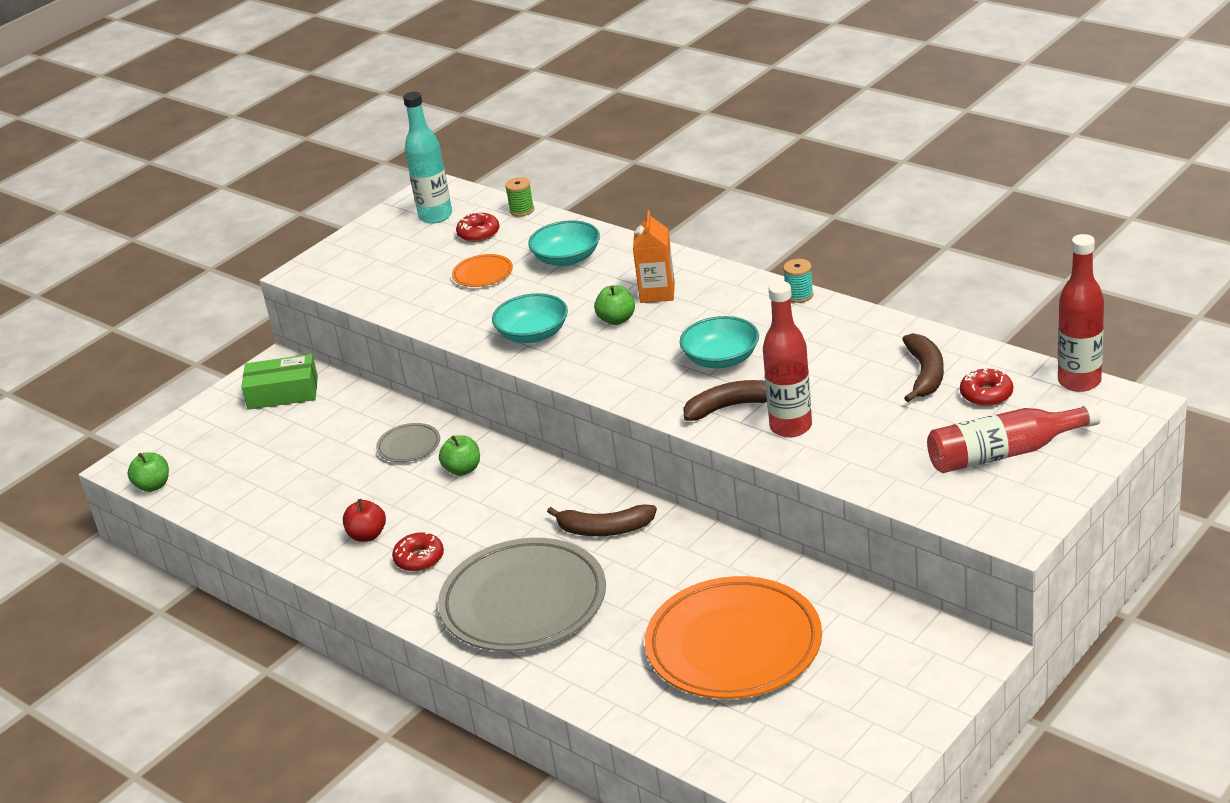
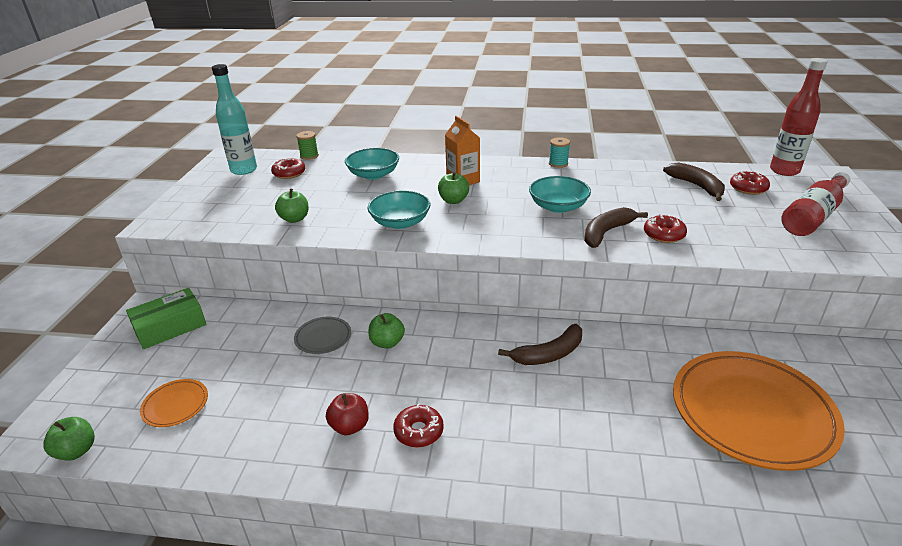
camera: 35 degrees left, 0 degrees up
grey plate [438,538,606,652] -> none
orange plate [452,254,513,287] -> orange plate moved to [140,379,208,427]
red bottle [763,281,812,437] -> red donut [644,214,687,243]
none -> green apple [275,188,309,223]

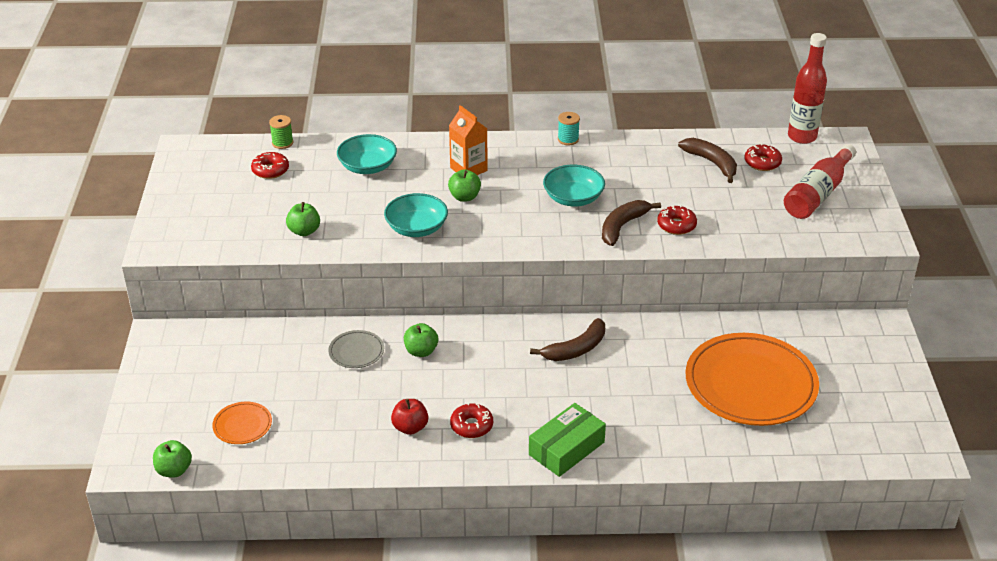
camera: 10 degrees left, 5 degrees up
green box [126,288,206,349] -> green box moved to [529,403,606,477]
turquoise bottle [212,64,257,175] -> none

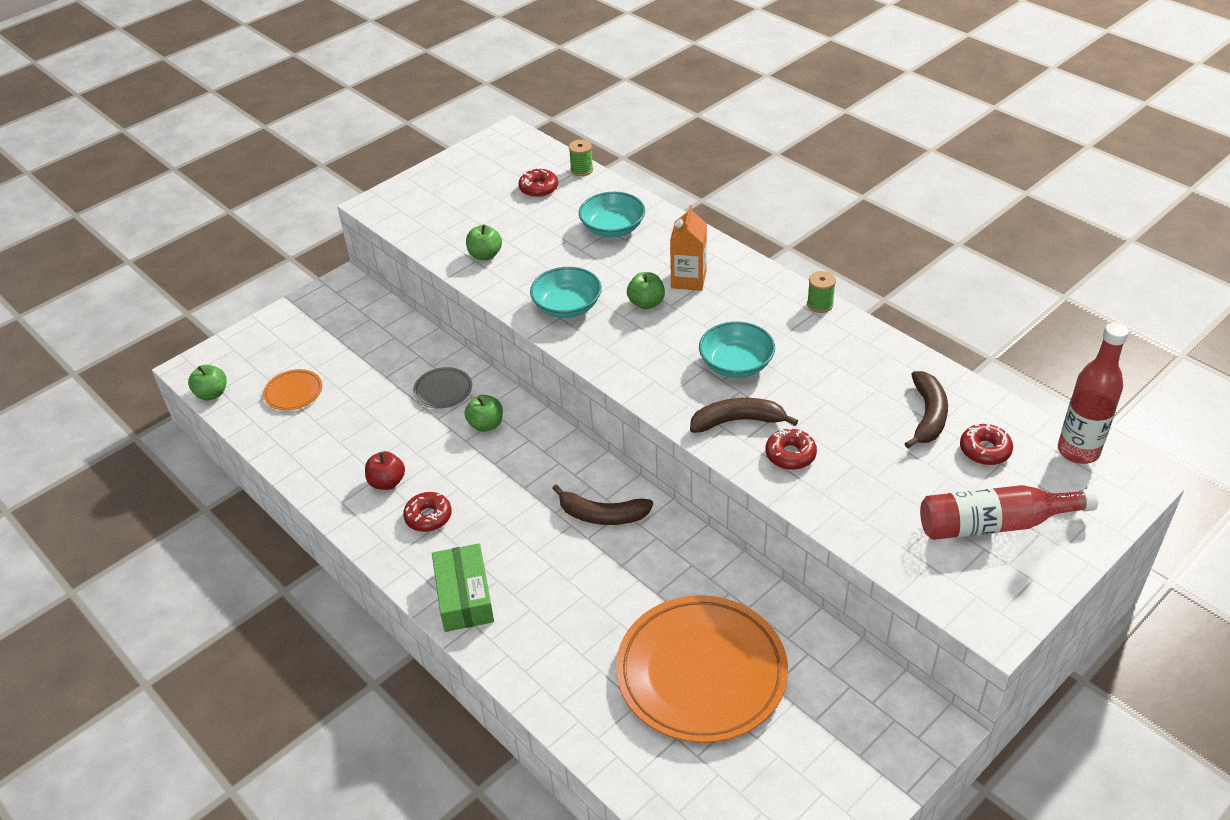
camera: 50 degrees right, 5 degrees up
green box [529,403,606,477] -> green box turned 75 degrees clockwise [432,543,494,632]
turquoise spool [558,112,580,145] -> green spool [807,271,836,313]

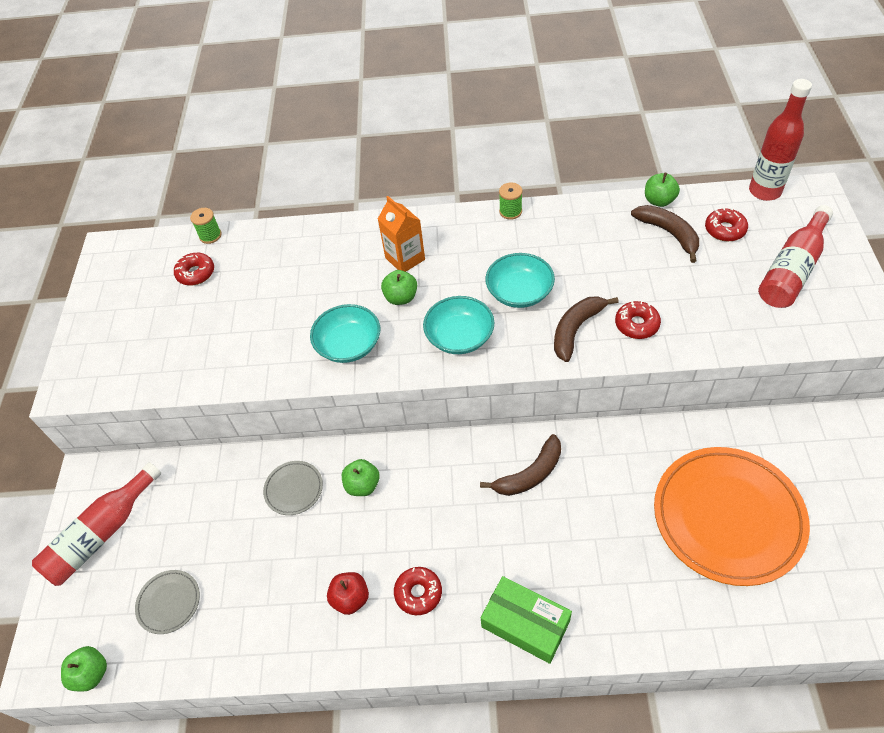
camera: 45 degrees left, 10 degrees up
orange plate [263,369,322,410] -> grey plate [135,570,200,634]
green apple [466,224,502,260] -> green apple moved to [645,173,680,207]
turquoise bowl [579,192,645,237] -> turquoise bowl moved to [423,296,494,354]
none -> red bottle [32,462,162,586]

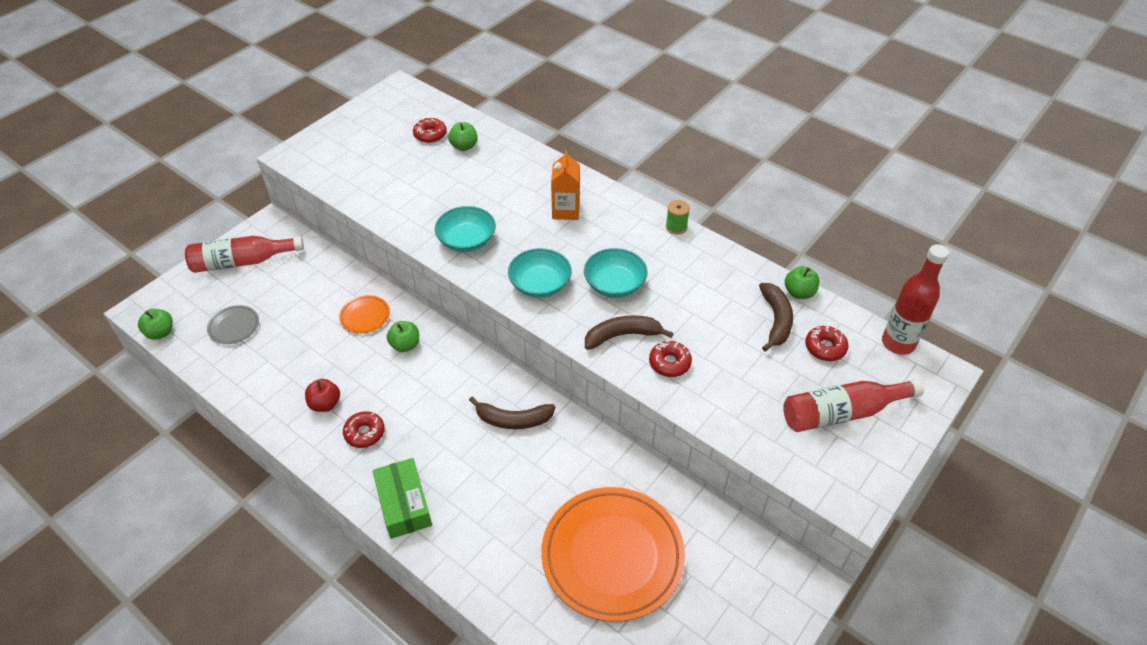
camera: 35 degrees right, 5 degrees down
green spool [190,208,222,244] -> none
grey plate [263,461,323,515] -> orange plate [339,295,390,334]
green apple [381,270,417,305] -> green apple moved to [448,122,478,151]

